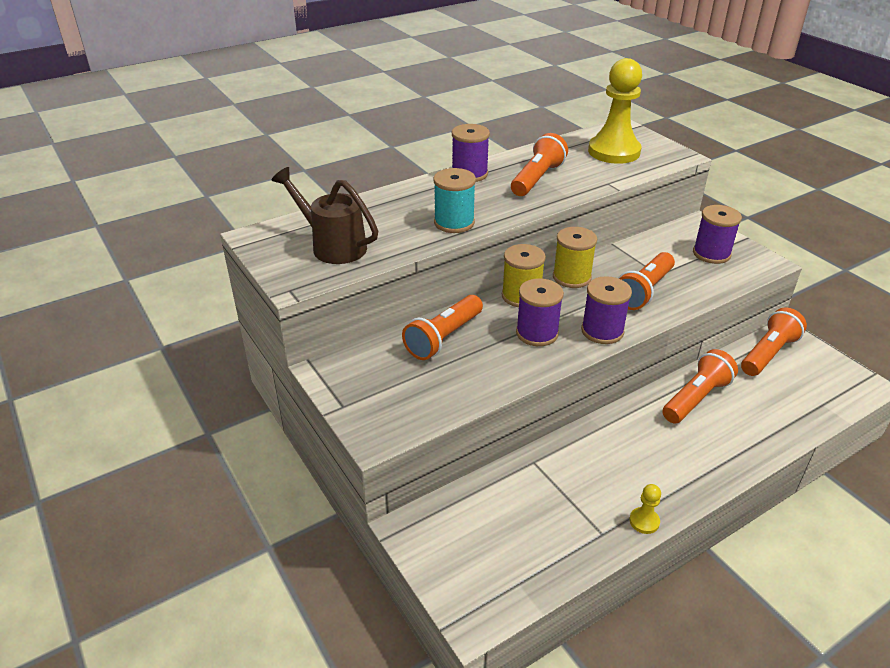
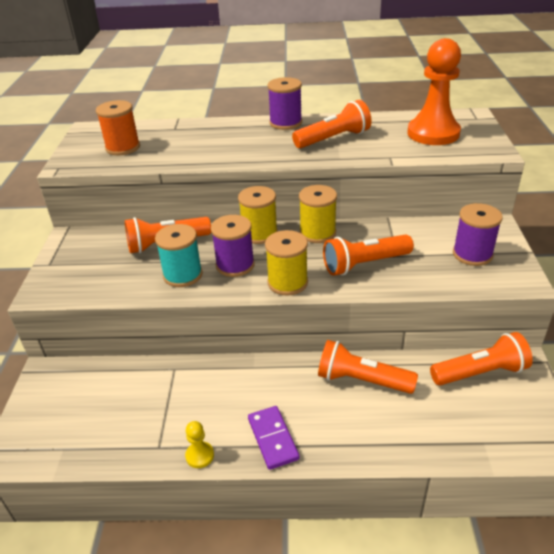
camera: 35 degrees right, 0 degrees up
brown watering can [271,167,378,264] -> orange spool [96,100,140,155]
turquoise spool [434,168,476,233] -> turquoise spool moved to [155,224,203,287]
purple spool [581,276,632,344] -> yellow spool [265,230,308,296]
yellow pawn [588,58,642,164] -> orange pawn [407,38,461,145]
orange flashlight [663,349,738,423] -> orange flashlight turned 150 degrees counterclockwise [318,340,418,394]
none -> purple domino [248,406,300,470]

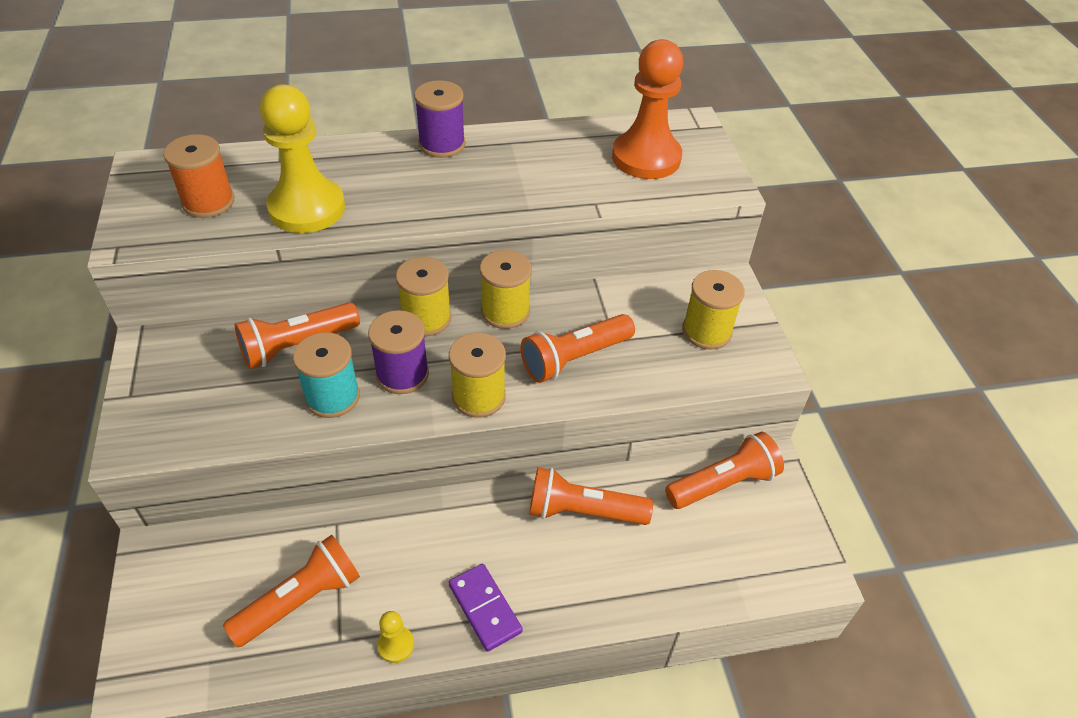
camera: 15 degrees left, 10 degrees up
orange flashlight [292,100,372,148] -> orange flashlight moved to [223,535,360,647]
purple spool [453,203,503,266] -> yellow spool [682,270,745,350]
none -> yellow pawn [260,84,345,233]

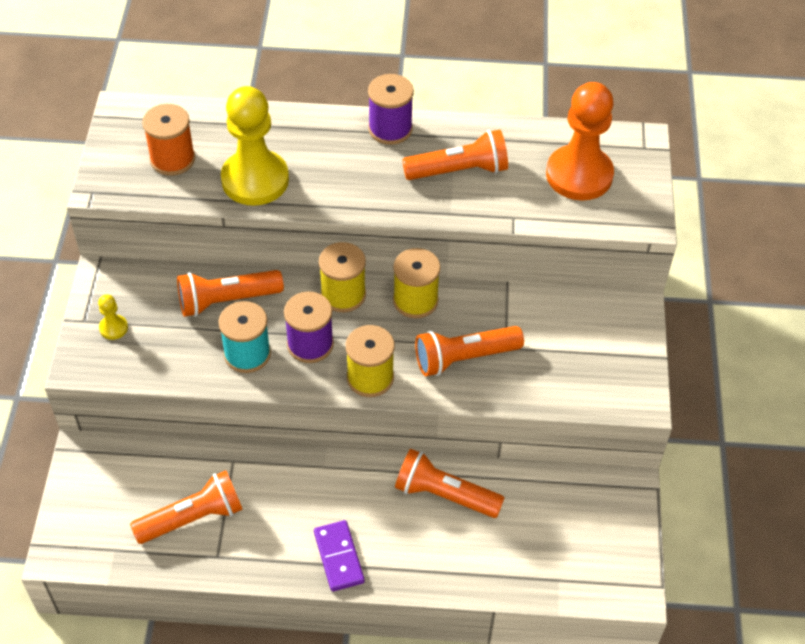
camera: 15 degrees right, 5 degrees up
yellow pawn [377,611,414,663] -> yellow pawn moved to [98,295,128,340]
orange flashlight [665,432,784,509] -> orange flashlight moved to [402,130,508,180]
yellow spool [682,270,745,350] -> none

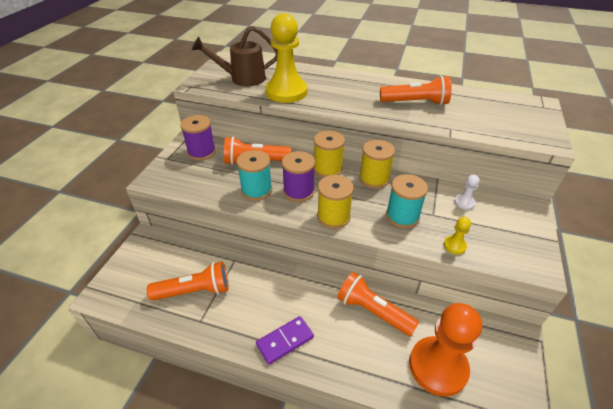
camera: 15 degrees right, 10 degrees down
yellow pawn [98,295,128,340] -> yellow pawn moved to [444,217,471,255]
orange spool [142,104,195,176] -> brown watering can [192,26,278,86]
purple domino [314,520,365,592] -> purple domino turned 60 degrees clockwise [256,316,314,365]
purple spool [368,74,414,145] -> purple spool moved to [180,115,216,160]
orange flashlight [415,326,524,376] -> turquoise spool [386,174,428,228]
orange pawn [546,82,614,200] -> orange pawn moved to [409,303,482,397]
none -> white pawn [455,175,480,210]

